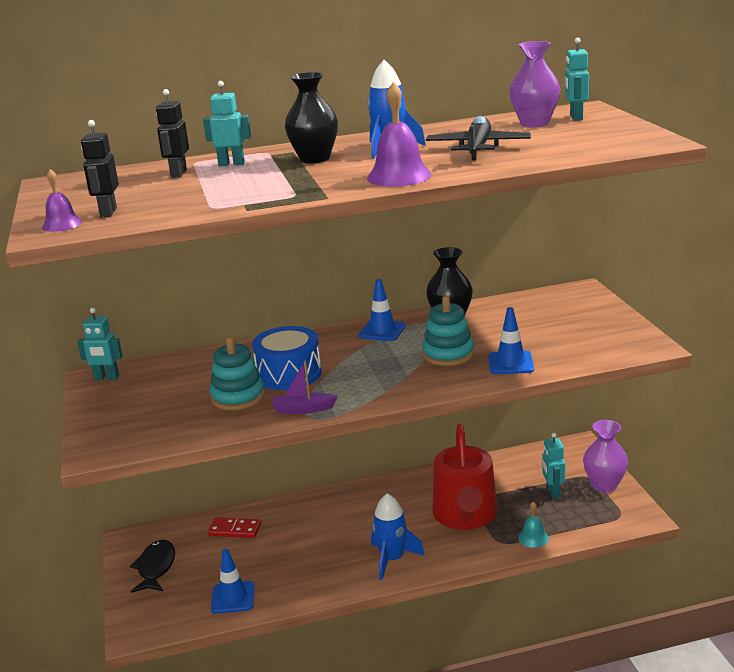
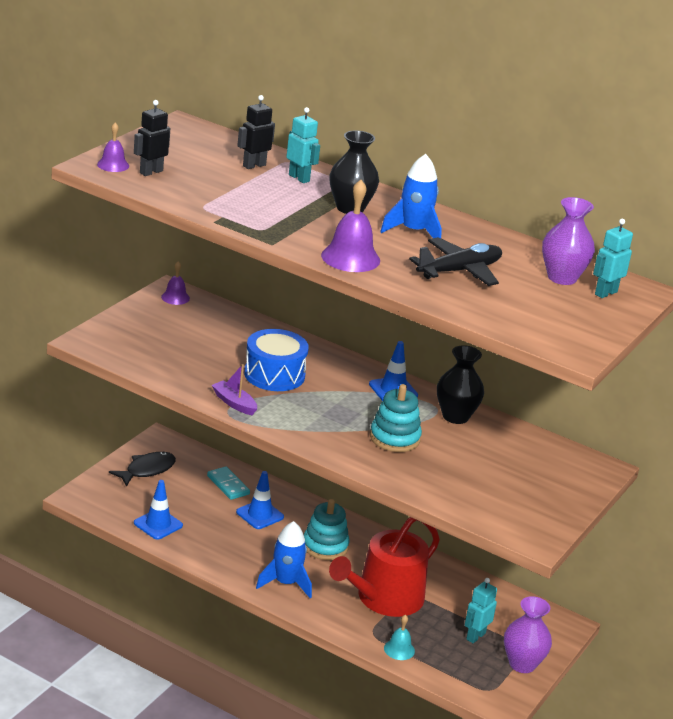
camera: 40 degrees right, 5 degrees up
turquoise robot [77,308,123,380] -> purple bell [161,261,190,305]
red domino [208,517,261,538] -> turquoise domino [207,466,250,500]
turquoise stacking toy [210,337,265,410] -> turquoise stacking toy moved to [304,499,350,560]
blue traffic cone [488,307,534,374] -> blue traffic cone moved to [236,471,284,529]

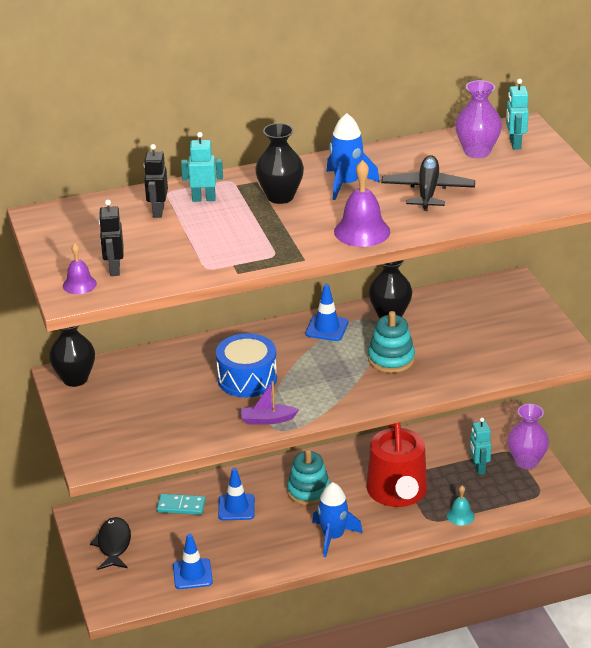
camera: 45 degrees left, 5 degrees up
purple bell [161,261,190,305] -> black vase [49,326,95,387]

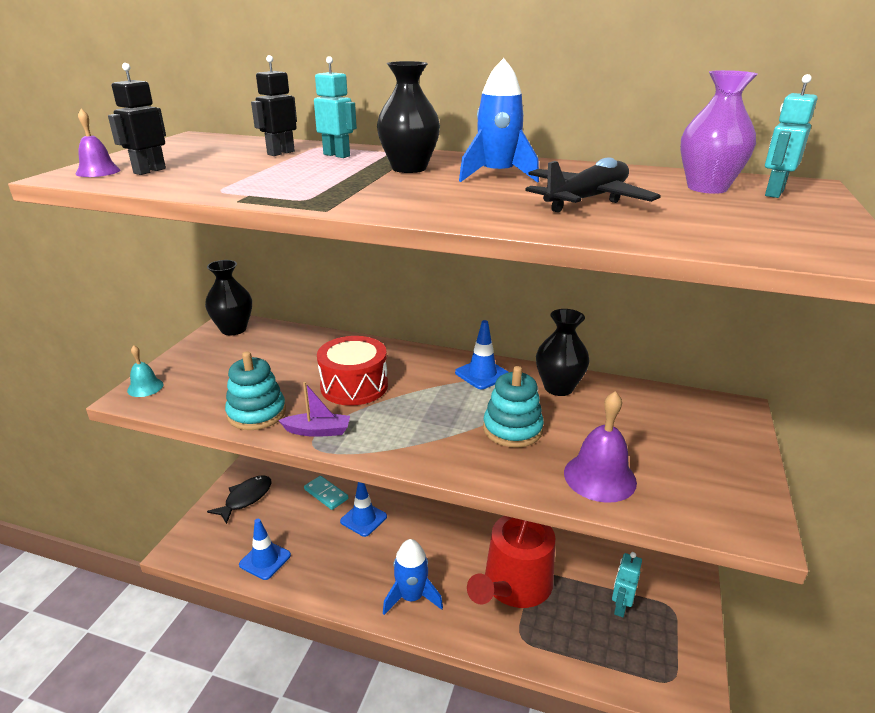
camera: 35 degrees right, 5 degrees down
blue drum [216,333,277,397] -> red drum [317,336,388,406]
purple boat [241,381,299,425] -> purple boat turned 150 degrees clockwise [278,382,350,437]
turquoise stacking toy [287,449,330,506] -> turquoise stacking toy moved to [225,351,286,430]
purple bell [334,160,390,247] -> purple bell moved to [564,391,637,503]
turquoise bell [447,486,475,525] -> turquoise bell moved to [127,345,164,397]
purple vase [508,404,549,469] -> none

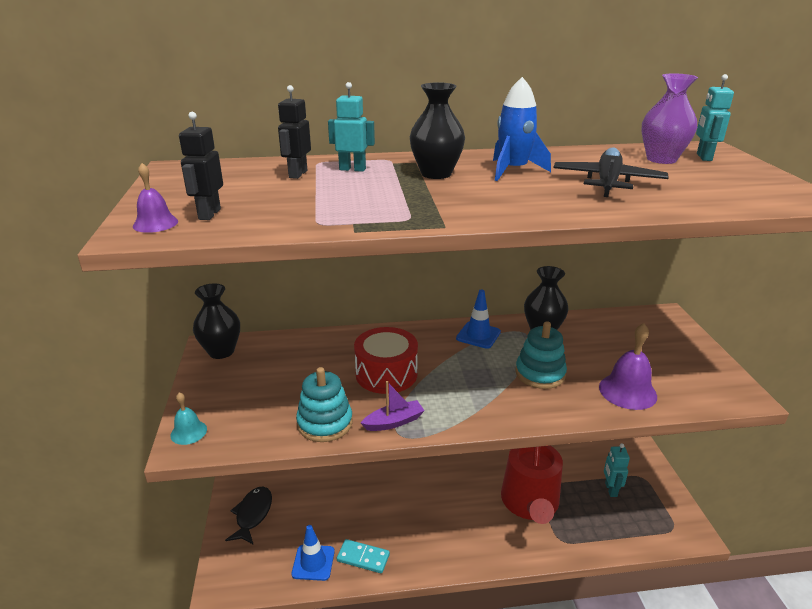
camera: 25 degrees left, 0 degrees up
turquoise domino [304,476,348,510] -> turquoise domino moved to [337,539,390,573]
blue traffic cone [340,482,387,537] -> none
blue rocket [383,539,443,615] -> none

